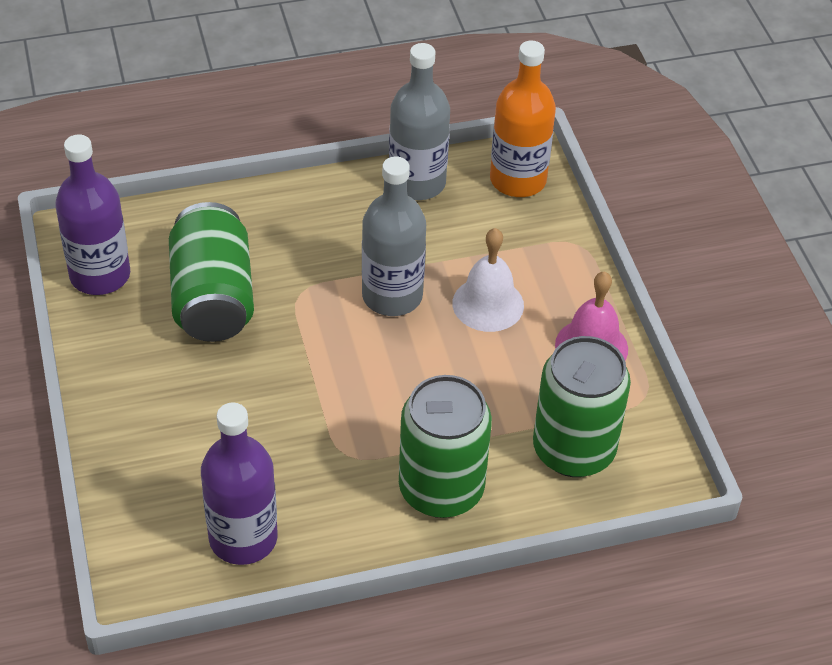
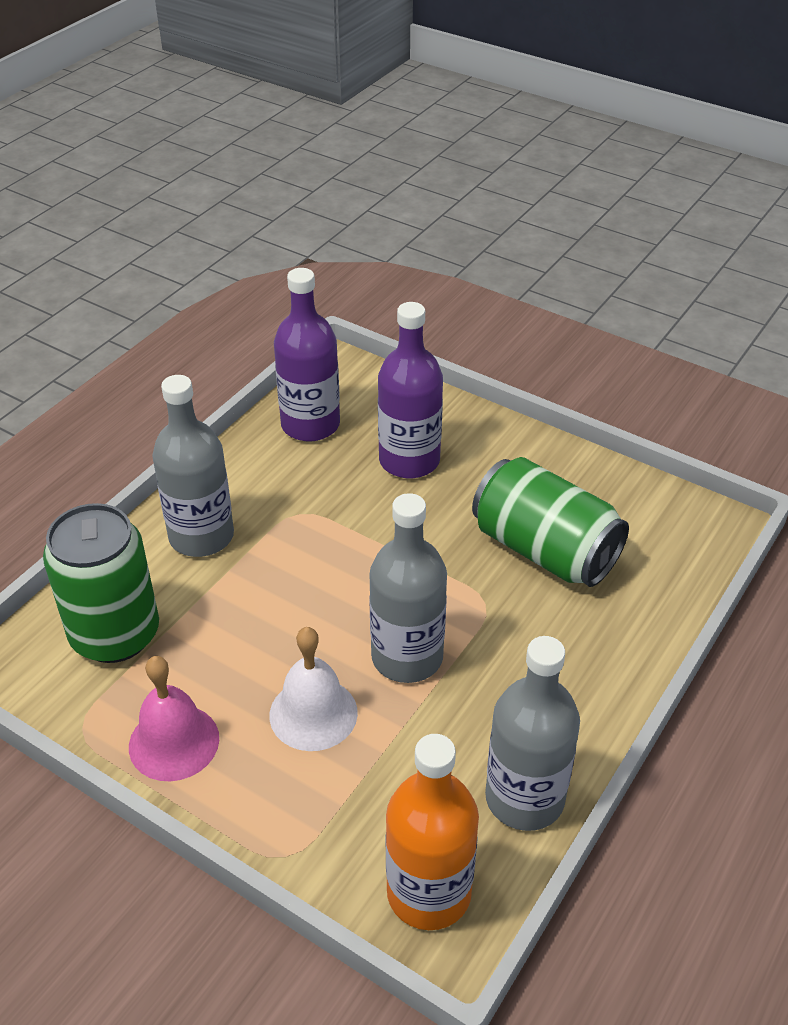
camera: 140 degrees right, 5 degrees down
purple bottle [55,134,130,295] -> purple bottle moved to [378,302,443,478]
green can [399,375,492,518] -> grey bottle [152,375,234,557]

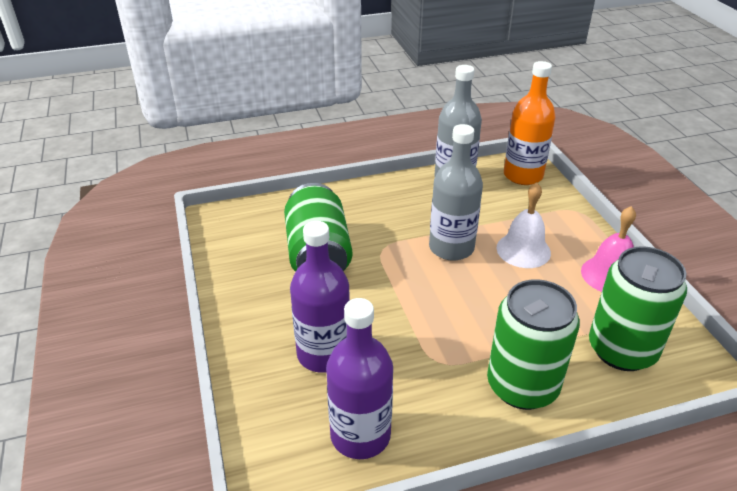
camera: 140 degrees left, 5 degrees down
grey bottle [152,375,234,557] -> green can [487,279,580,410]

